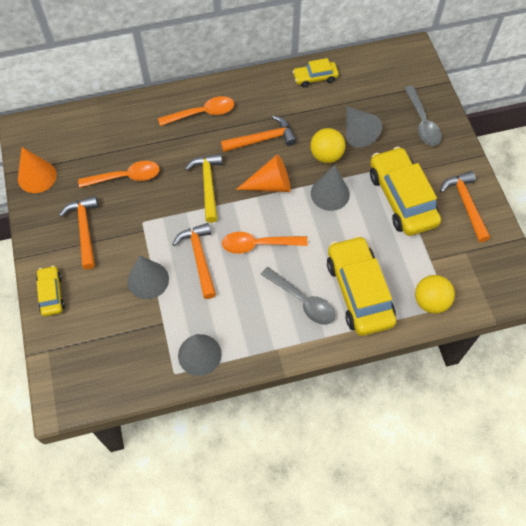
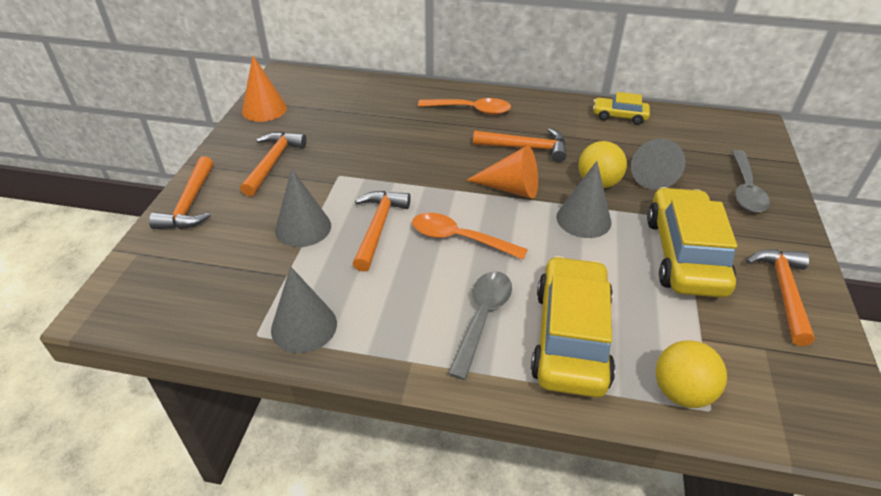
camera: 25 degrees right, 20 degrees down
yellow car [36,265,65,316] -> orange hammer [149,156,213,229]
orange spoon [78,161,160,188] -> none
yellow hammer [185,153,222,223] -> none
grey spoon [261,267,335,325] -> grey spoon turned 135 degrees counterclockwise [448,271,512,380]

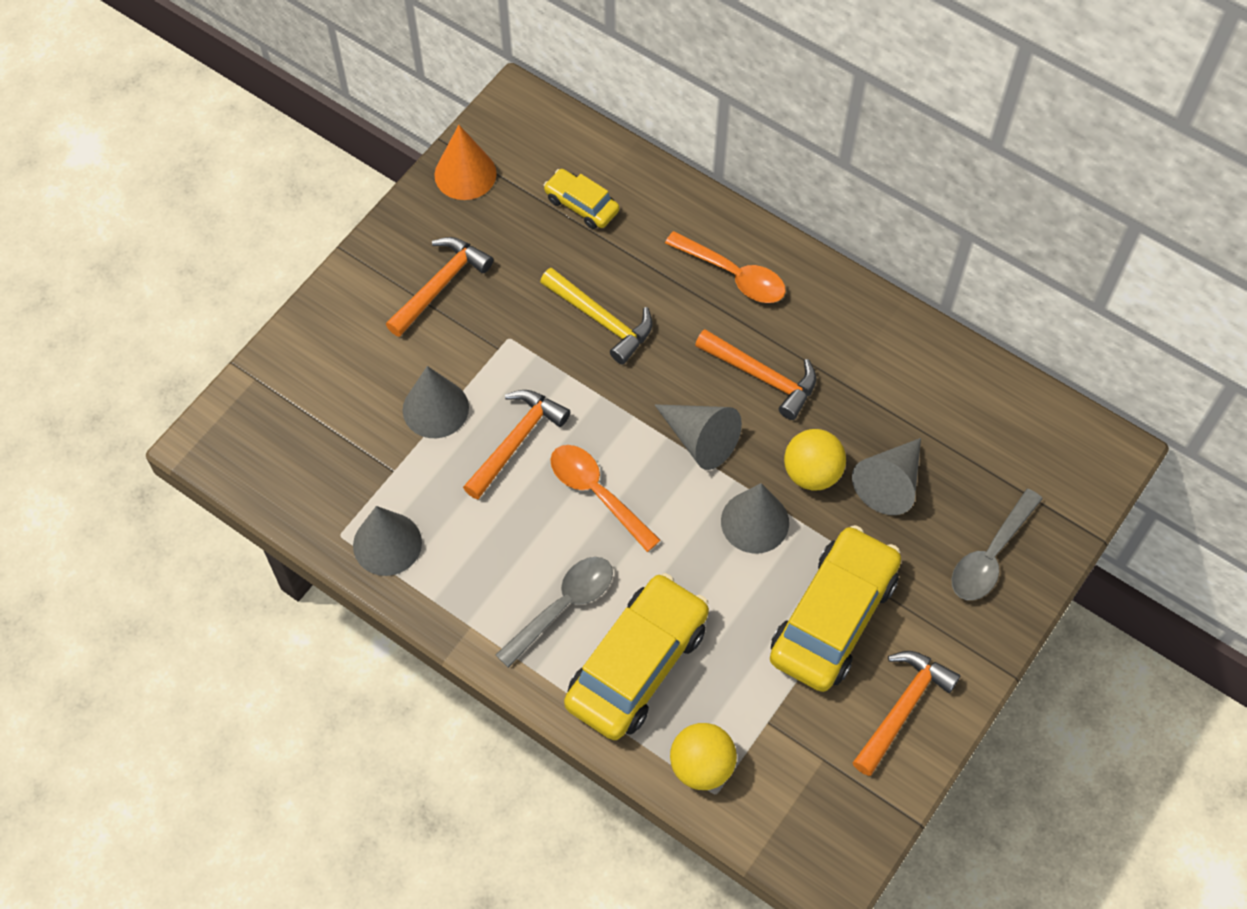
camera: 25 degrees right, 20 degrees up
orange hammer [149,156,213,229] -> none
orange cone [466,146,538,199] -> grey cone [654,404,742,470]
yellow car [593,92,650,125] -> yellow car moved to [544,169,619,229]
none -> yellow hammer [540,268,652,364]

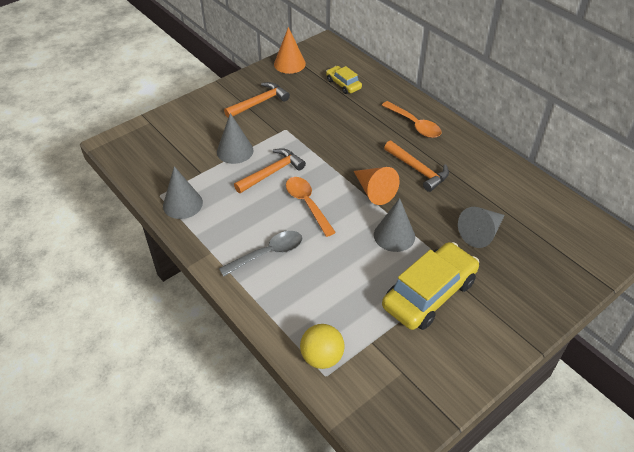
camera: 15 degrees right, 15 degrees down
yellow hammer [540,268,652,364] -> none
yellow car [564,573,709,740] -> none
grey cone [654,404,742,470] -> orange cone [354,167,400,205]
yellow ball [784,429,846,491] -> none
orange hammer [853,651,960,776] -> none
grey spoon [951,489,1042,600] -> none

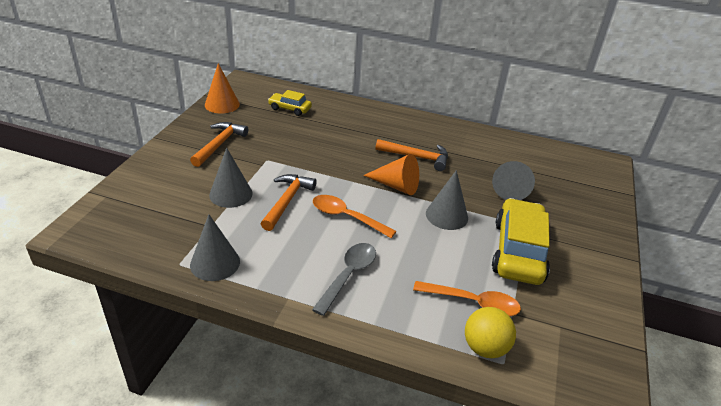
camera: 35 degrees left, 10 degrees down
orange spoon [382,101,442,138] -> orange spoon moved to [413,281,521,316]

